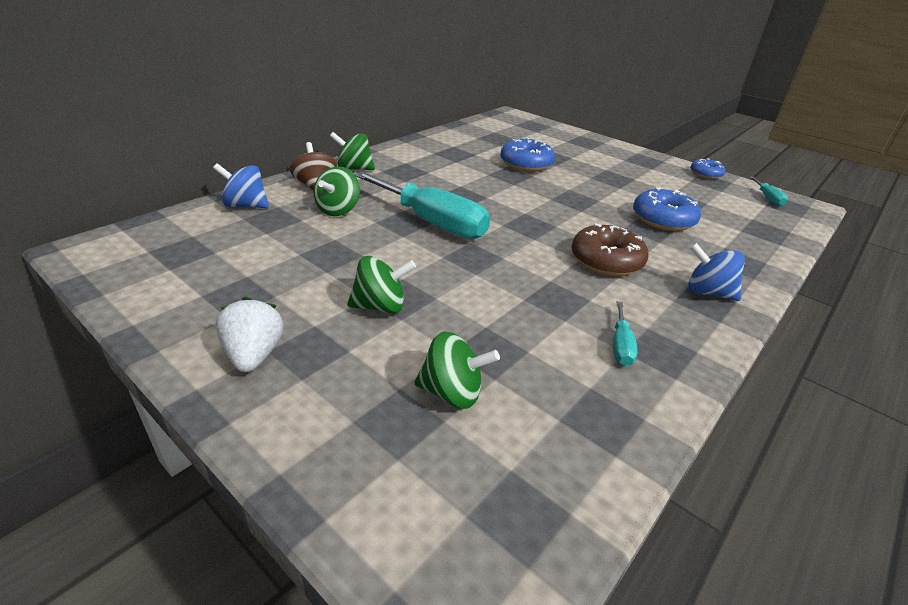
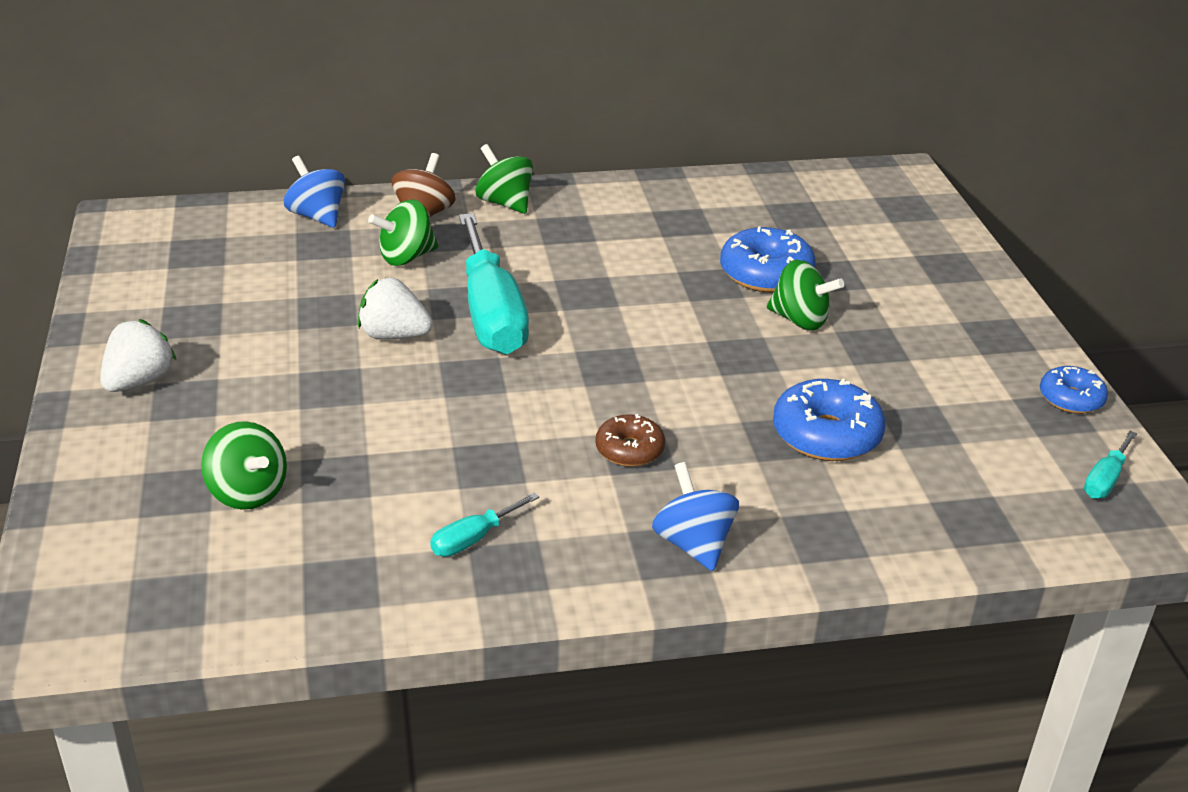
camera: 40 degrees right, 0 degrees up
green spinning top [347,256,416,314] -> green spinning top moved to [767,260,844,330]
brown donut [572,223,649,276] -> brown donut [595,414,665,467], size x0.62
none -> white strawberry [358,277,433,340]

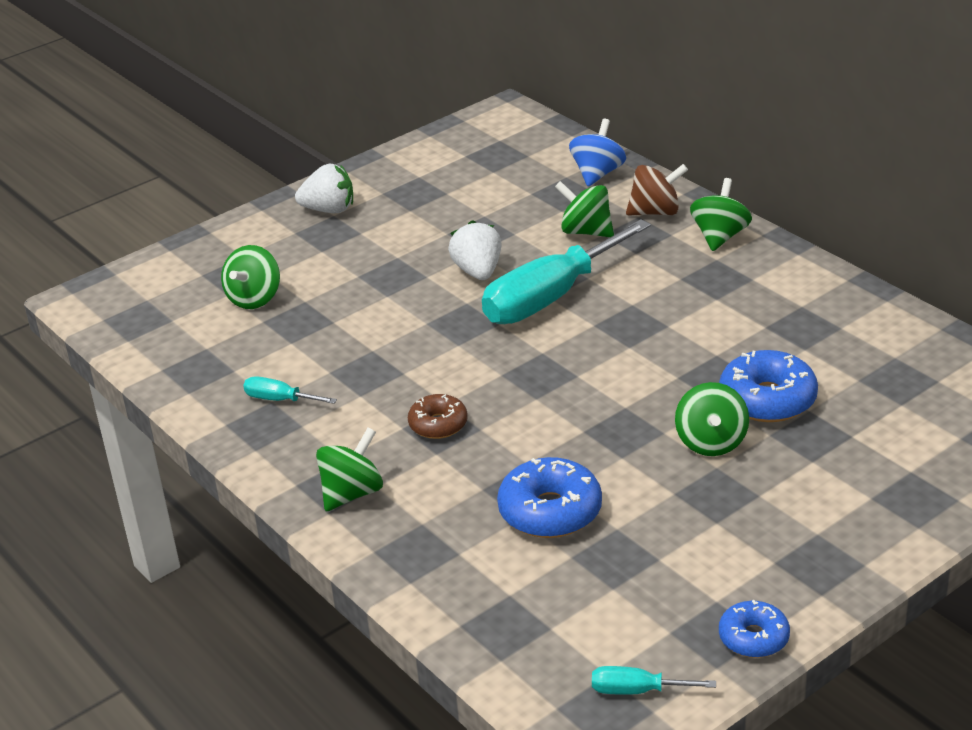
camera: 65 degrees right, 0 degrees up
blue spinning top [652,462,739,571] -> green spinning top [316,428,383,511]

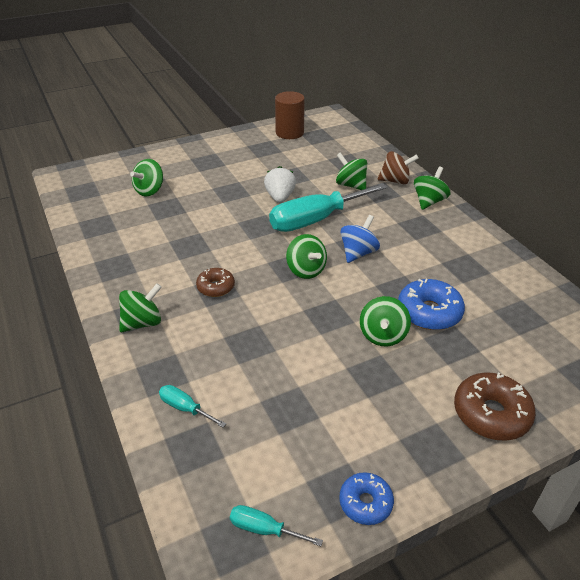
camera: 10 degrees right, 5 degrees up
turquoise screwdriver [243,376,337,404] -> turquoise screwdriver moved to [159,385,226,428]
white strawberry [295,164,353,213] -> none
blue donut [497,457,602,538] -> none
blue spinning top [569,119,626,187] -> blue spinning top moved to [340,215,380,263]
none -> brown cylinder [275,91,305,139]
none -> green spinning top [286,234,327,279]
none -> brown donut [454,372,536,441]

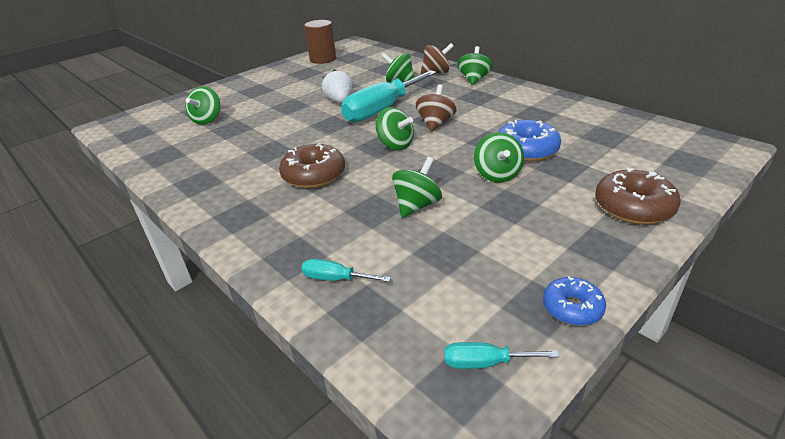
camera: 15 degrees left, 5 degrees down
green spinning top [119,283,162,332] -> green spinning top moved to [392,157,442,218]
brown donut [196,268,235,297] -> brown donut [279,143,345,188], size x1.63
blue spinning top [340,215,380,263] -> brown spinning top [416,84,457,132]

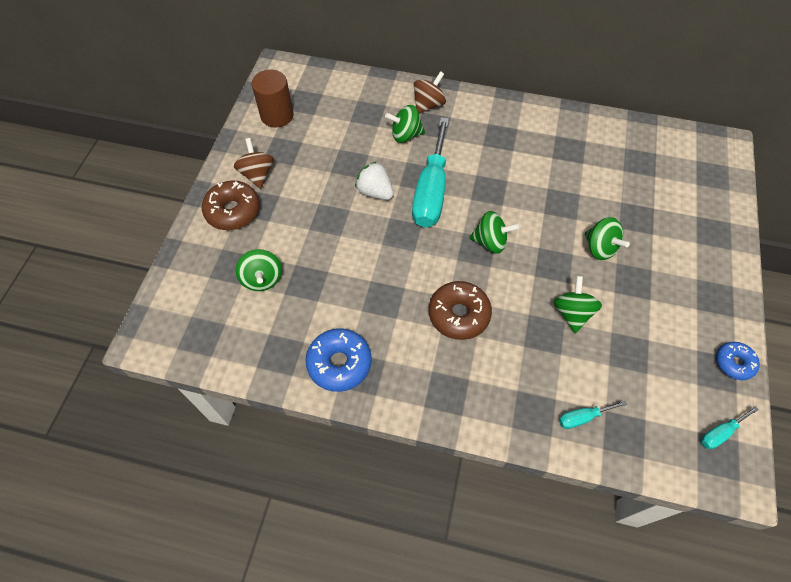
camera: 35 degrees left, 25 degrees up
brown spinning top [416,84,457,132] -> brown spinning top moved to [234,138,274,189]
green spinning top [457,46,493,85] -> none
blue donut [498,120,561,162] -> blue donut moved to [305,328,372,392]
brown donut [595,168,681,225] -> brown donut moved to [202,181,260,230]

